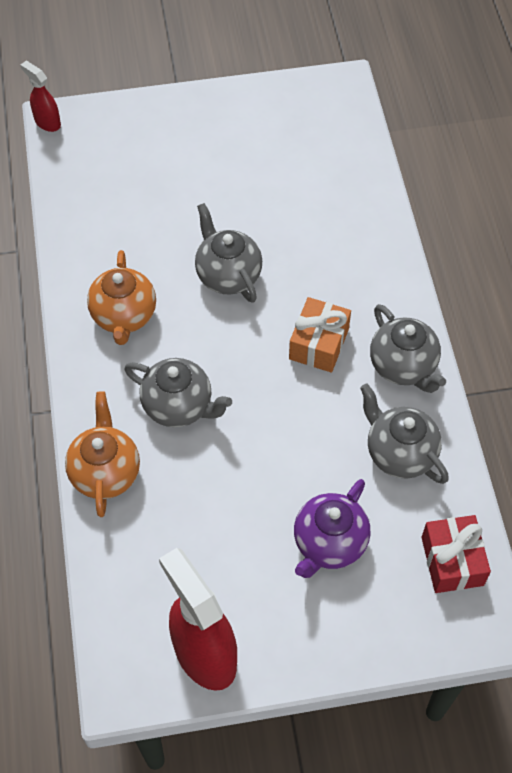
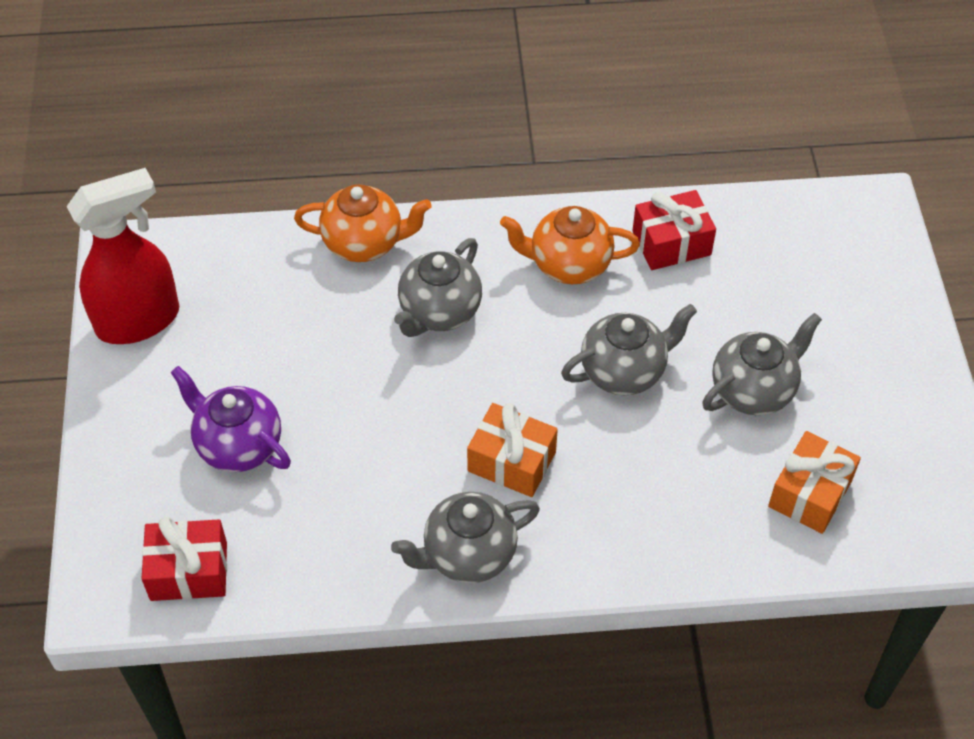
camera: 95 degrees right, 5 degrees down
red spray bottle [20,61,61,132] -> none
grey teapot [360,384,449,484] -> grey teapot moved to [702,313,822,415]
none -> red gift [632,190,716,270]
none -> orange gift [768,431,861,534]

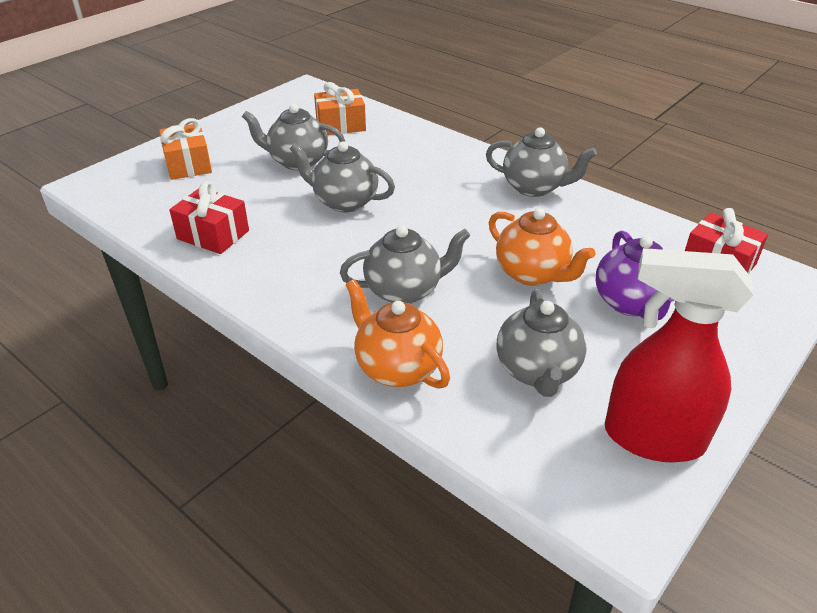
camera: 135 degrees left, 15 degrees down
orange gift [467,403,558,497] -> orange gift moved to [159,118,212,180]
orange teapot [500,206,640,284] -> orange teapot moved to [489,208,595,286]
none -> grey teapot [497,289,586,397]

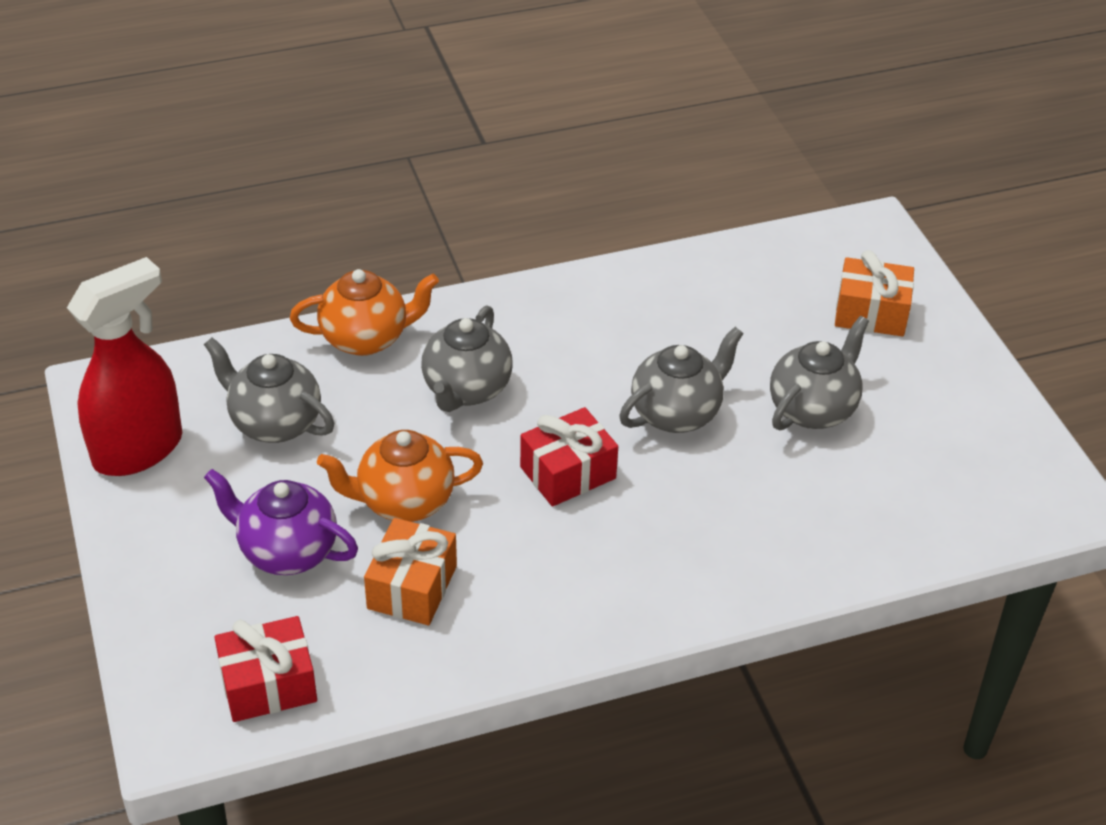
camera: 120 degrees right, 5 degrees up
red gift [169,181,249,254] -> red gift moved to [520,407,618,507]
orange gift [314,82,366,135] -> orange gift moved to [364,518,457,625]
grey teapot [486,127,597,197] -> none

